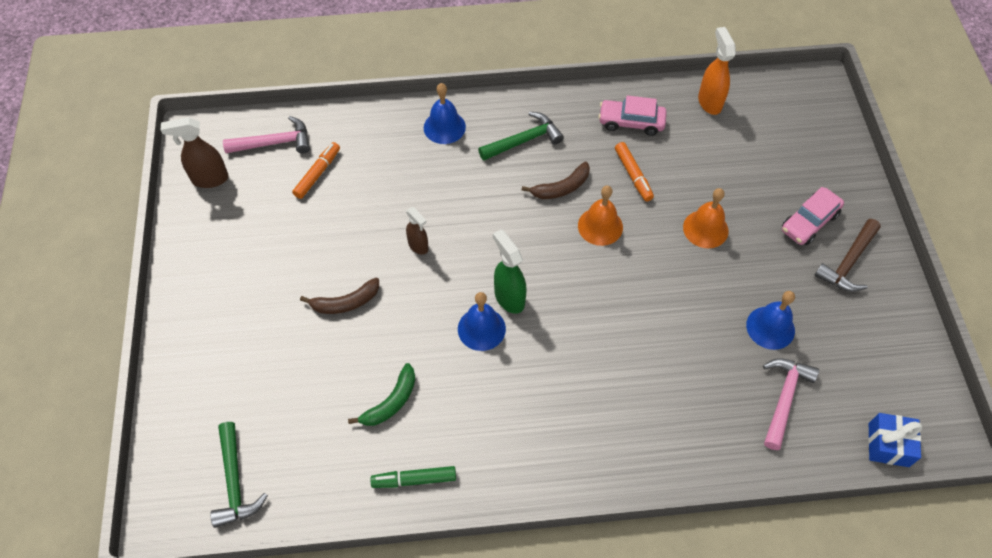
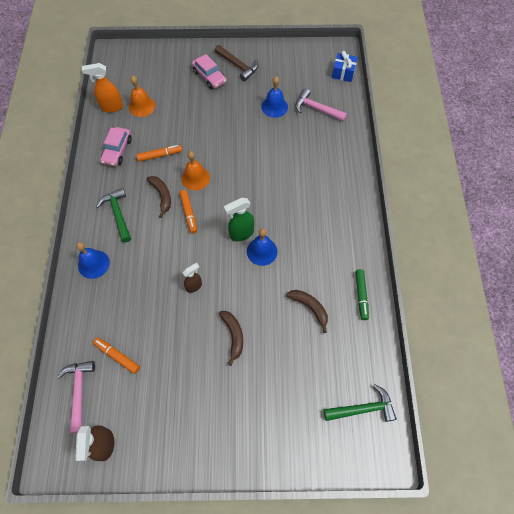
camera: 85 degrees left, 5 degrees up
green banana [348,363,415,426] -> brown banana [286,290,328,333]
orange bell [683,188,729,248] -> orange bell moved to [129,76,155,117]
none -> orange marker [179,190,197,233]

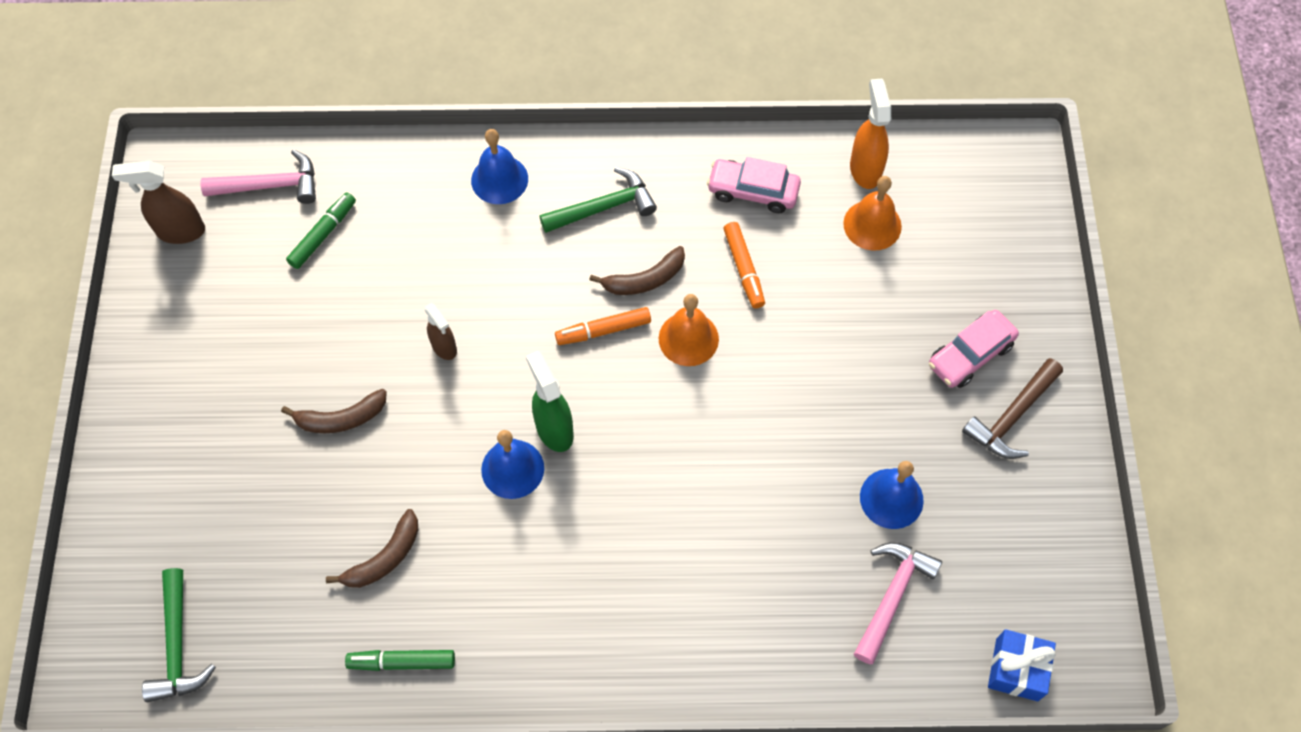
camera: 90 degrees right, 0 degrees up
orange marker [93,337,140,374] -> green marker [286,192,356,269]

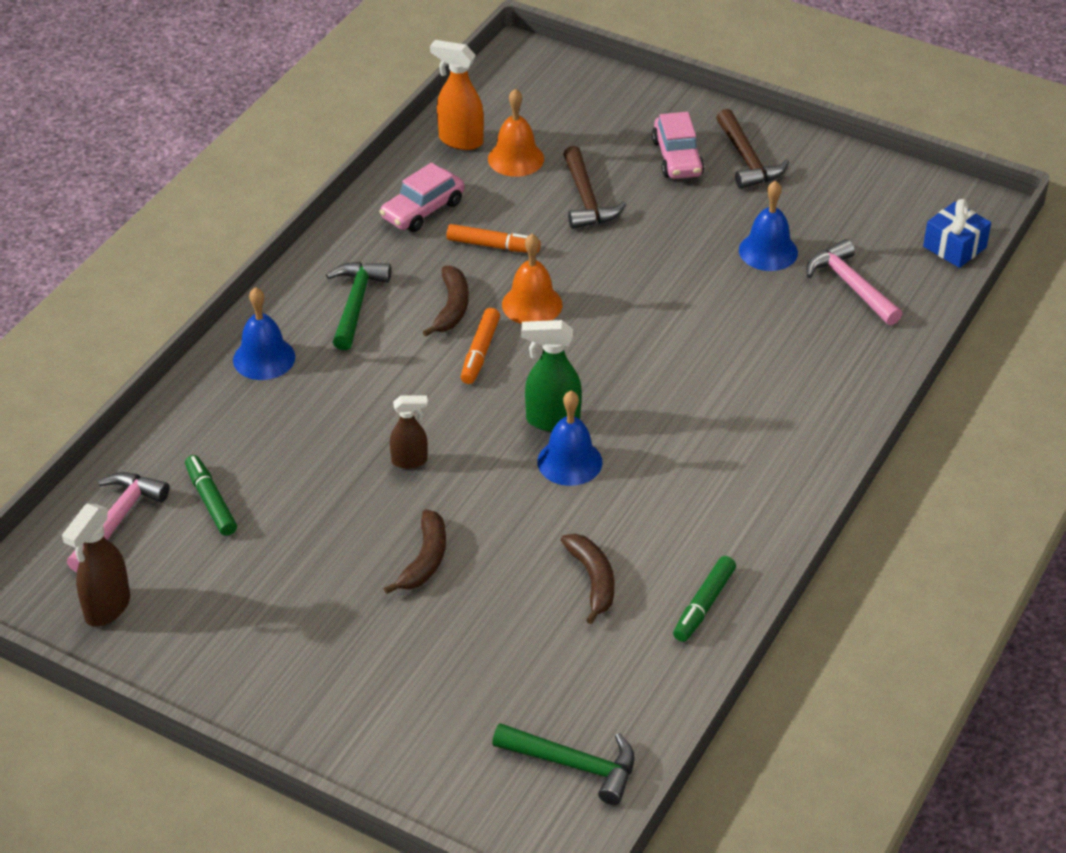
camera: 60 degrees left, 20 degrees down
none -> brown hammer [563,146,627,229]

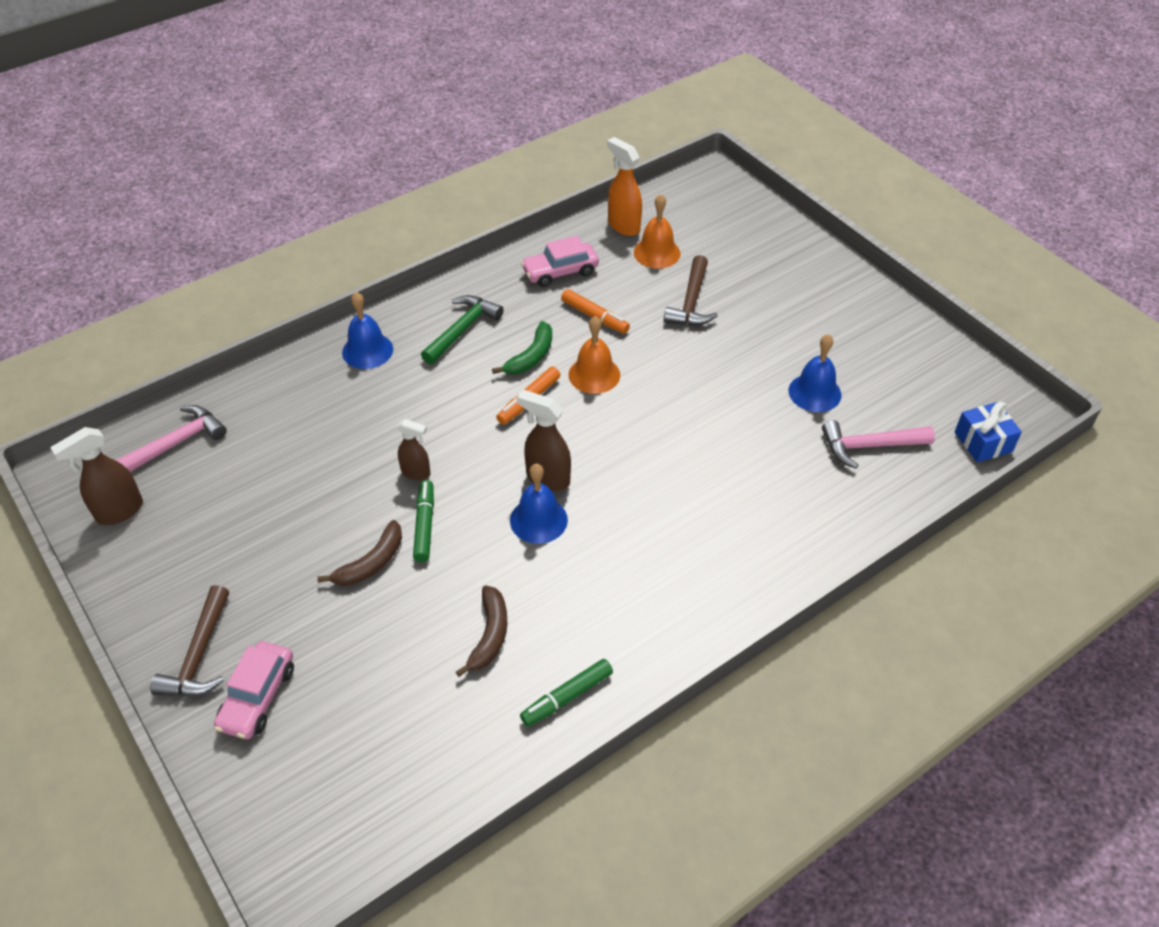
camera: 25 degrees right, 5 degrees up
green marker [185,455,237,536] -> green marker moved to [413,480,434,562]
brown banana [423,266,469,337] -> green banana [492,321,552,374]
green hammer [492,723,635,805] -> none
green spray bottle [521,320,582,431] -> brown spray bottle [517,390,571,491]
pink car [652,112,704,179] -> pink car moved to [214,641,294,739]
brown hammer [716,109,789,189] -> brown hammer moved to [150,585,229,696]
pink hammer [806,239,902,325] -> pink hammer turned 90 degrees counterclockwise [822,420,935,469]

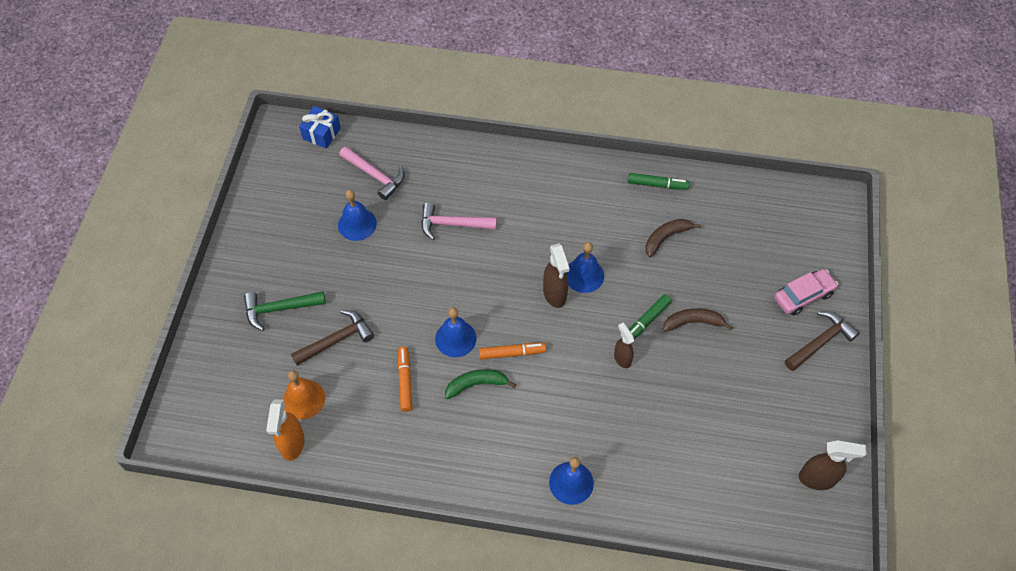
camera: 135 degrees left, 10 degrees up
pink hammer [115,405,227,472] -> pink hammer moved to [421,202,497,240]
green hammer [421,295,504,364] -> green hammer moved to [244,291,326,331]
pink car [521,236,599,287] -> none
orange bell [569,316,620,394] -> blue bell [435,307,477,357]

